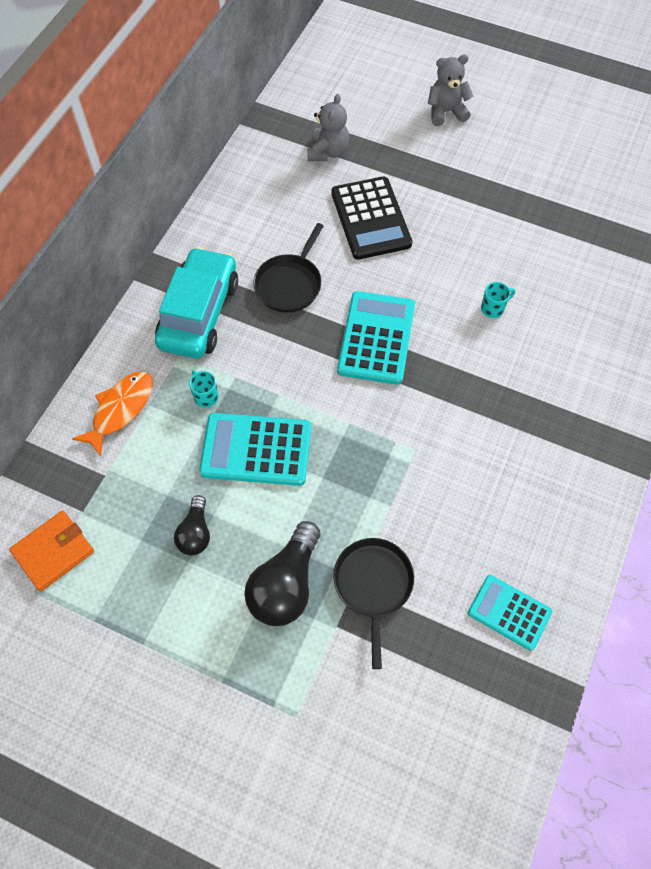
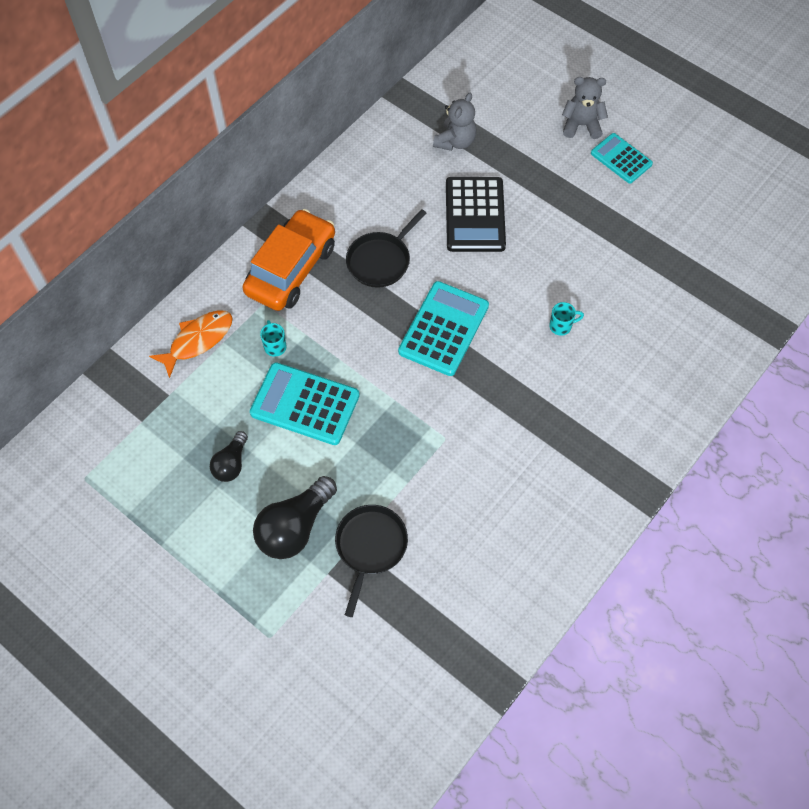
camera: 15 degrees right, 0 degrees up
orange wallet [9,511,94,591] -> none
turquoise car [155,247,238,359] -> orange car [242,209,335,311]
turquoise calculator [468,575,553,651] -> turquoise calculator moved to [591,133,653,183]

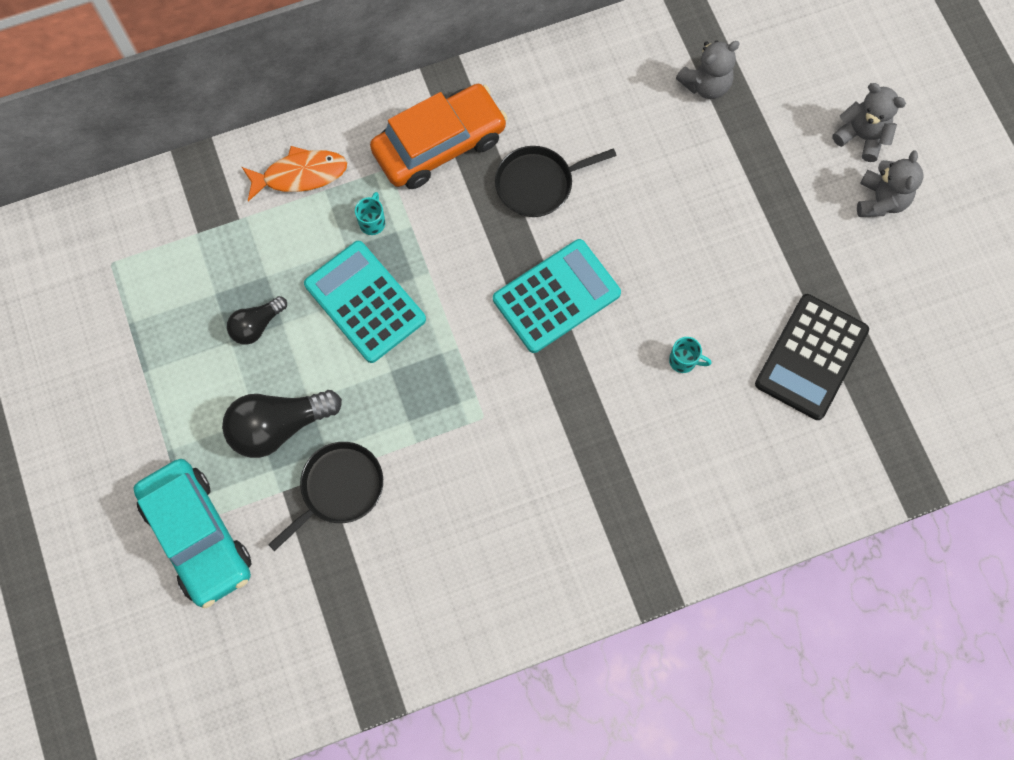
camera: 30 degrees right, 10 degrees up
black calculator [446,177,506,252] -> black calculator moved to [755,294,869,420]
turquoise calculator [591,133,653,183] -> grey teddy bear [857,150,924,217]
none -> turquoise car [134,459,252,609]

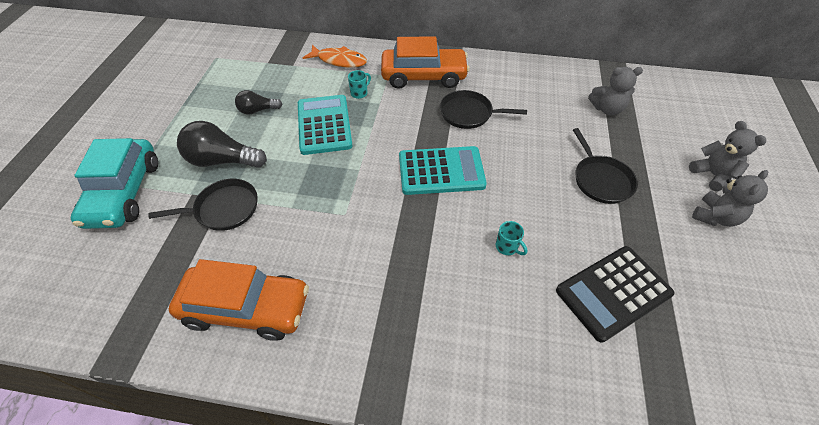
camera: 30 degrees right, 20 degrees down
none -> orange car [169,259,309,341]
none -> black pan [573,128,638,204]

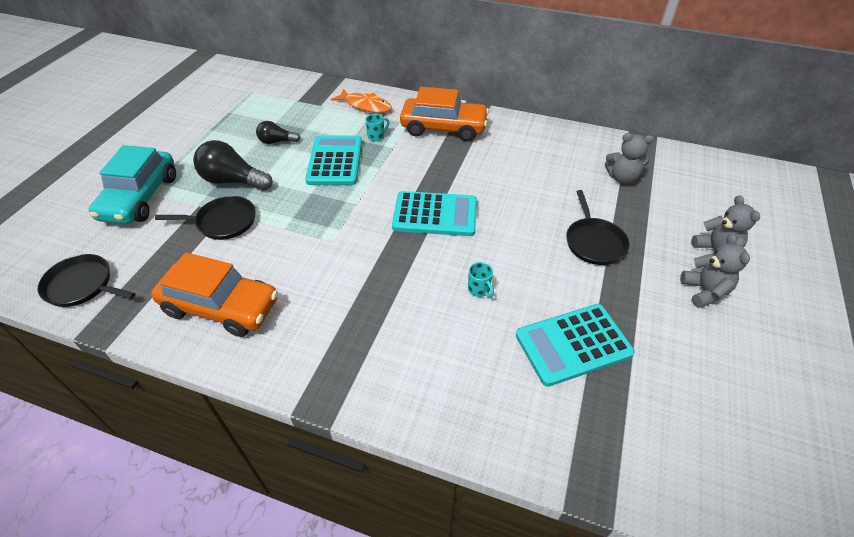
camera: 10 degrees right, 5 degrees down
black pan [440,90,527,129] -> black pan moved to [38,254,135,307]
black calculator [556,246,674,343] -> turquoise calculator [516,304,635,387]
grey teddy bear [692,170,768,227] -> grey teddy bear turned 60 degrees counterclockwise [680,234,750,308]

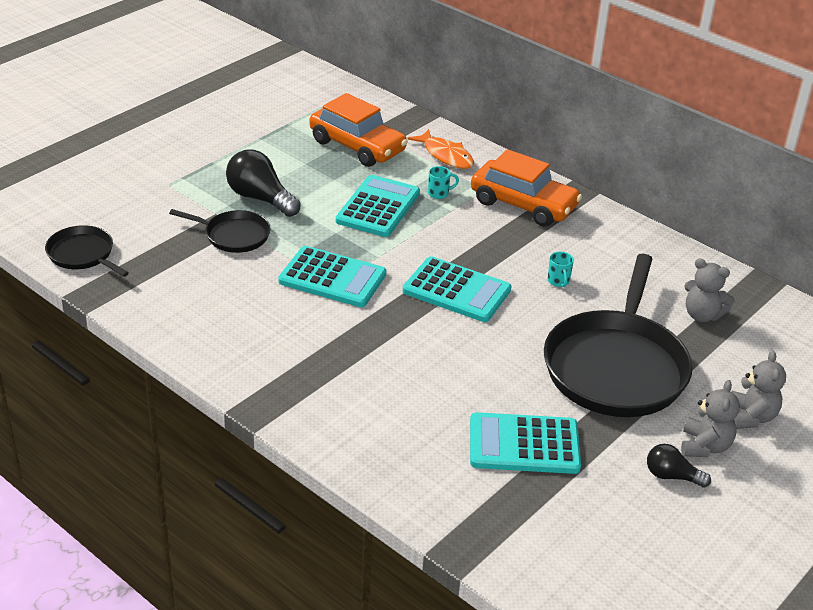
camera: 20 degrees right, 10 degrees down
turquoise car [89,145,176,224] -> none
orange car [151,252,278,337] -> orange car moved to [309,93,408,167]
black light bulb [256,121,301,144] -> black light bulb moved to [647,444,711,488]
turquoise mug [468,262,494,297] -> turquoise mug moved to [548,252,574,287]
black pan [567,190,629,265] -> black pan [544,254,692,417], size x2.04
none -> turquoise calculator [278,246,386,307]

